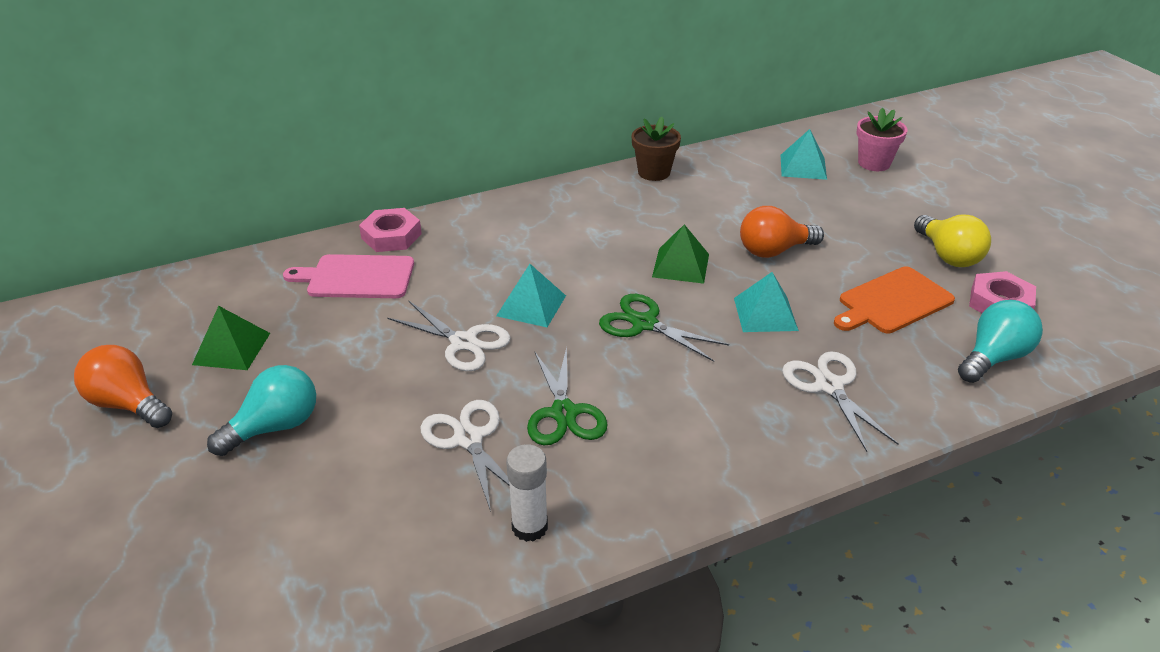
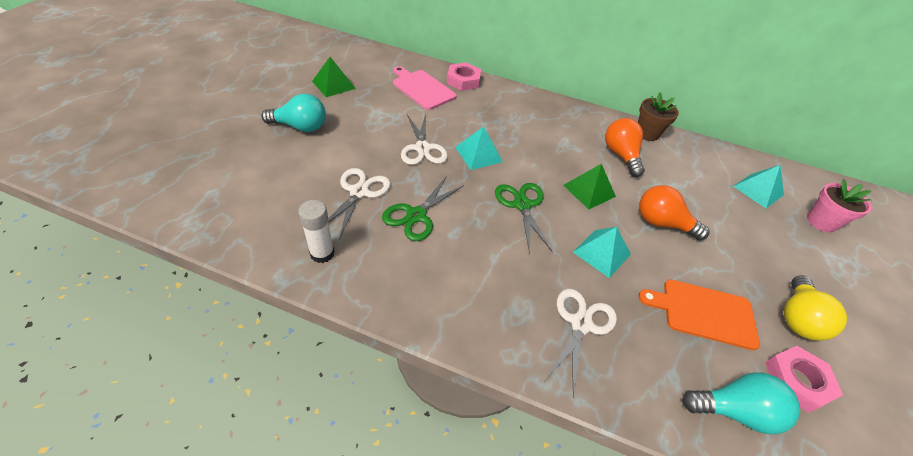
camera: 40 degrees right, 10 degrees up
orange light bulb [74,345,172,428] -> orange light bulb moved to [605,118,645,177]

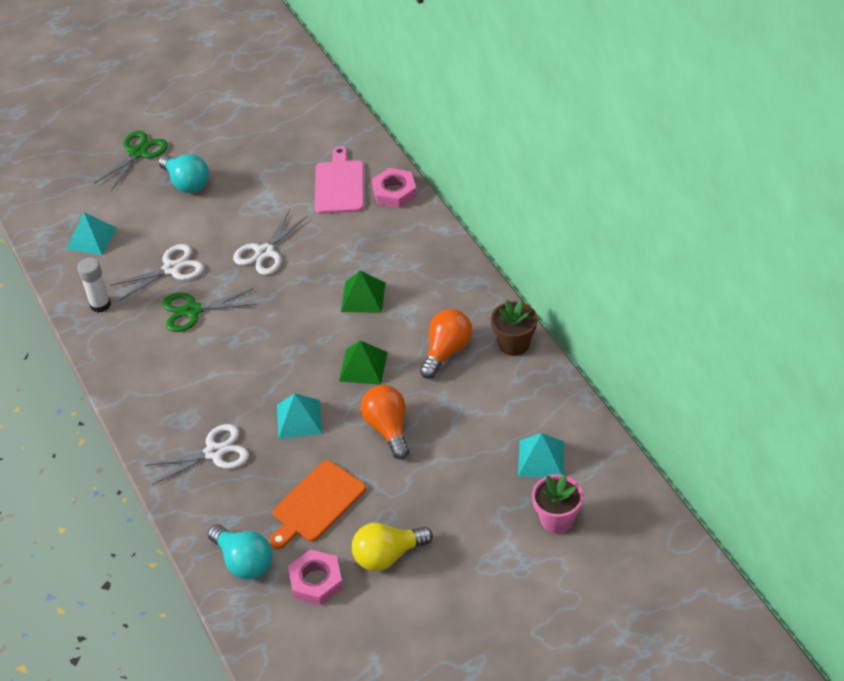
camera: 50 degrees right, 0 degrees up
green pyramid [312,57,356,97] -> green pyramid moved to [341,271,385,313]
turquoise pyramid [455,126,503,170] -> turquoise pyramid moved to [66,212,117,255]
green scissors [495,183,553,253] -> green scissors moved to [94,131,168,191]
orange cutting board [638,280,760,350] -> orange cutting board turned 105 degrees counterclockwise [270,460,366,549]

